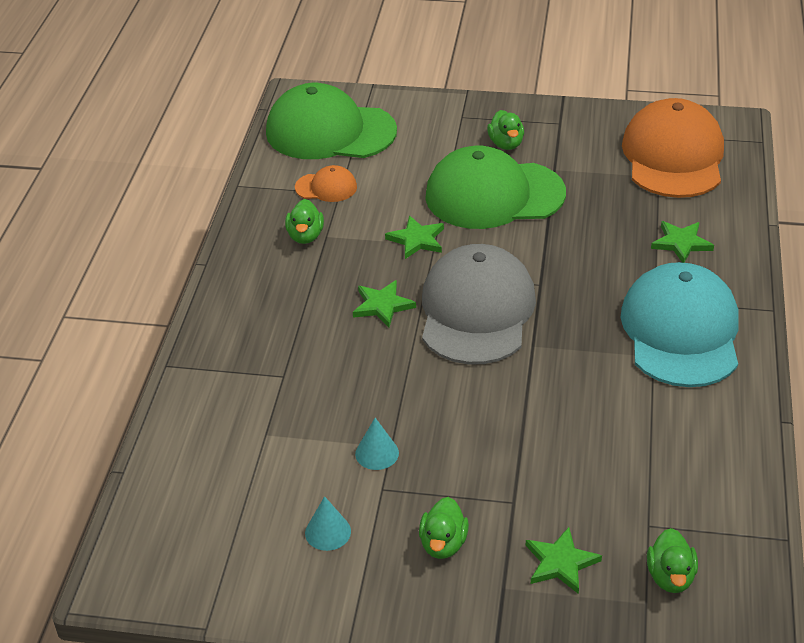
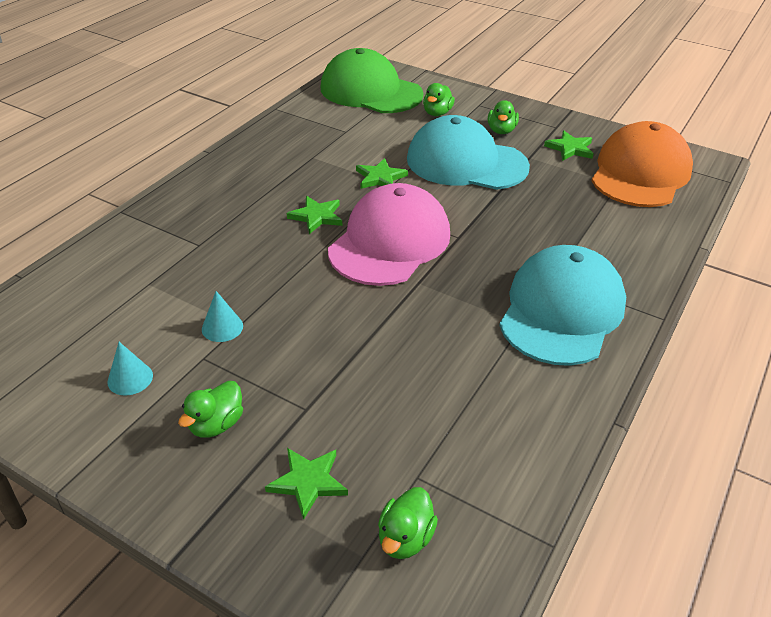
camera: 20 degrees right, 0 degrees up
green duck [285,199,324,244] -> green duck moved to [423,83,455,116]
orange cap [295,165,357,202] -> none
grey cap [422,244,536,364] -> pink cap [328,183,450,286]
green cap [425,145,566,229] -> turquoise cap [407,115,530,190]
green star [651,221,714,263] -> green star moved to [544,130,594,161]

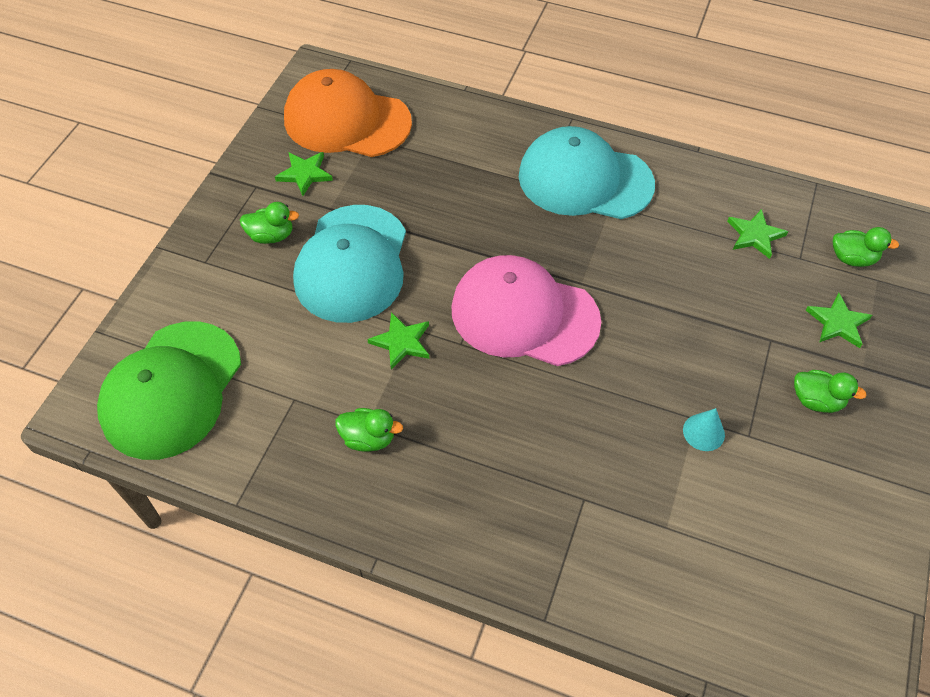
camera: 100 degrees left, 15 degrees up
turquoise cone [107,342,153,396] -> none
green star [287,196,342,234] -> green star moved to [727,209,788,259]
green duck [423,83,455,116] -> green duck moved to [336,408,403,452]

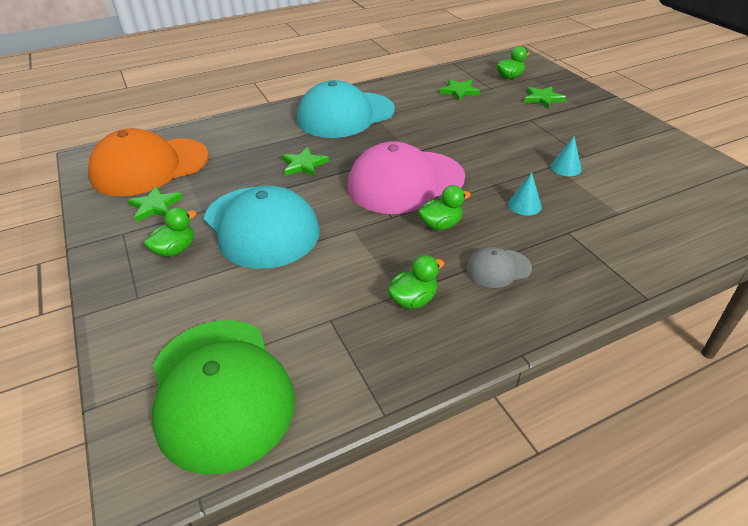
camera: 45 degrees left, 15 degrees down
green star [367,312,429,370] -> green star moved to [282,147,329,177]
green duck [794,370,867,413] -> green duck moved to [418,185,471,230]
none -> grey cap [466,247,532,288]
none -> turquoise cone [508,172,542,215]

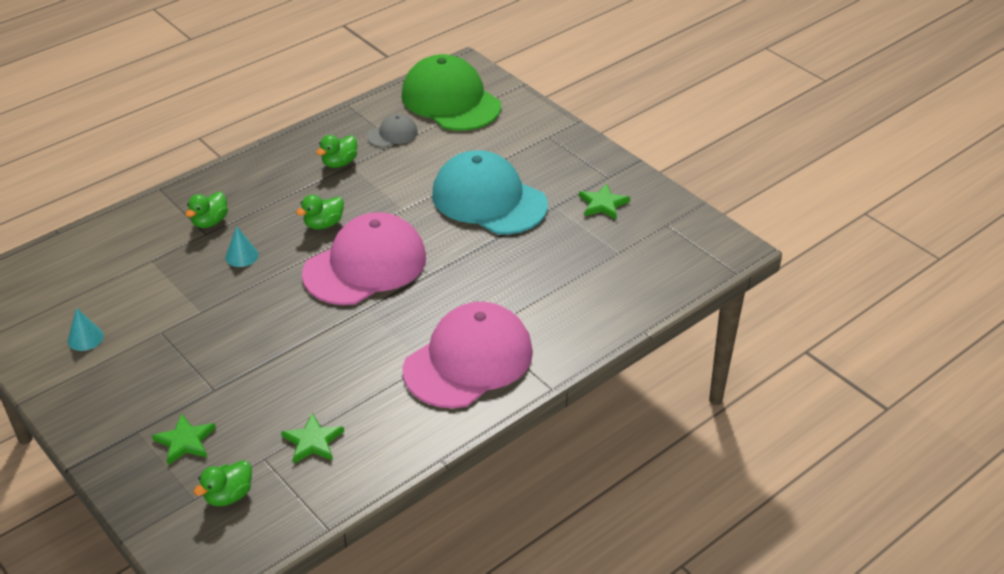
camera: 165 degrees right, 0 degrees up
orange cap [88,128,209,196] -> none
green duck [144,207,197,257] -> green duck moved to [186,192,228,228]
green star [282,147,329,177] -> none
turquoise cap [297,80,395,138] -> pink cap [402,302,533,408]
grey cap [466,247,532,288] -> grey cap moved to [367,114,418,147]
turquoise cone [550,136,582,176] -> turquoise cone moved to [68,308,104,351]

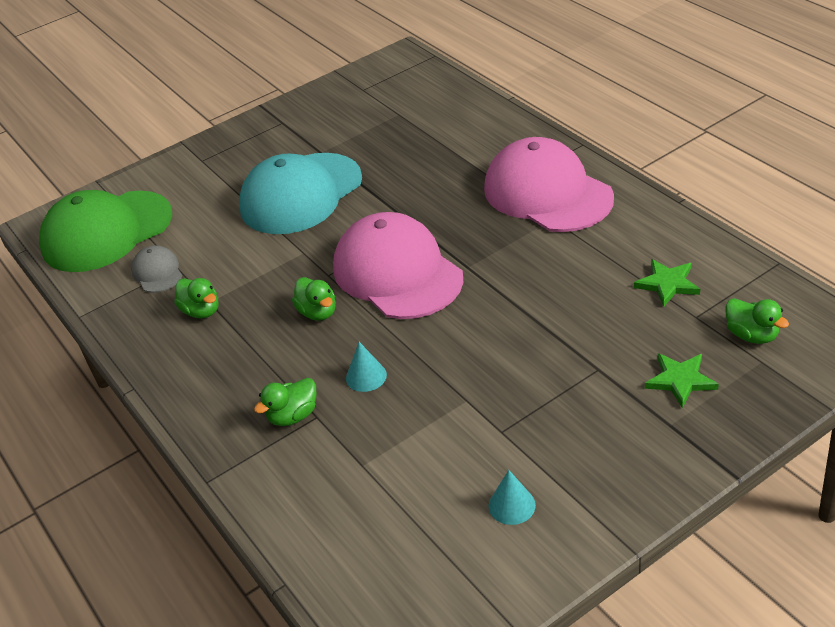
camera: 80 degrees left, 0 degrees up
green duck [186,192,228,228] -> green duck turned 105 degrees clockwise [254,378,316,426]
green star [579,183,630,220] -> none

